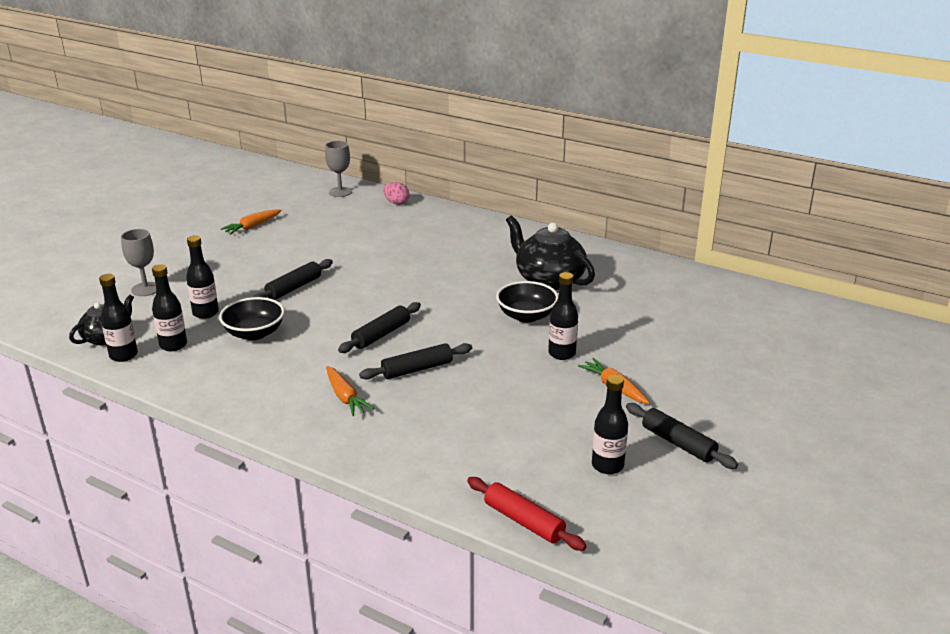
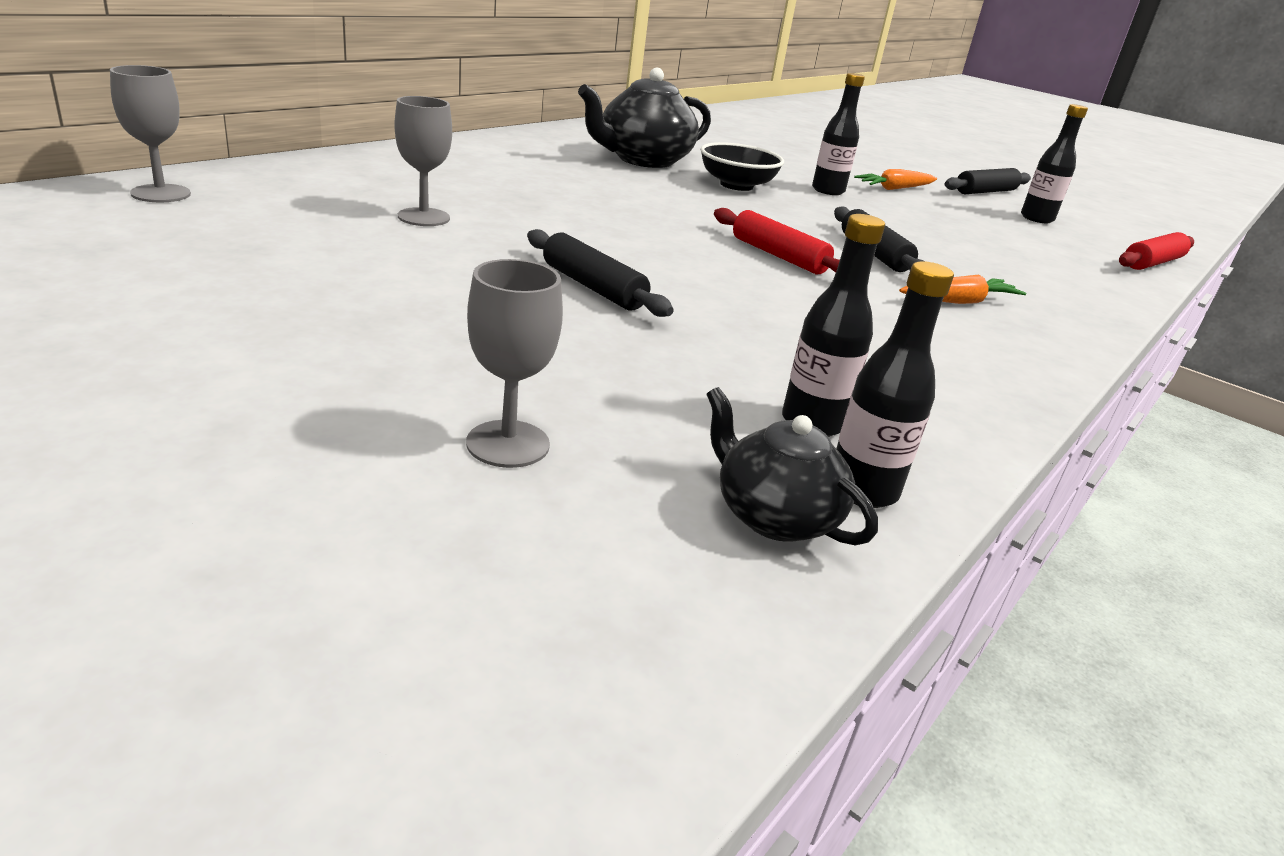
camera: 85 degrees left, 0 degrees up
black bottle [186,235,219,319] -> none
black bowl [219,297,285,340] -> none
orange carrot [221,209,282,235] -> none
black rolling pin [338,302,421,353] -> red rolling pin [714,208,840,274]
pink egg [383,182,409,205] -> none
none -> grey goblet [395,96,452,226]

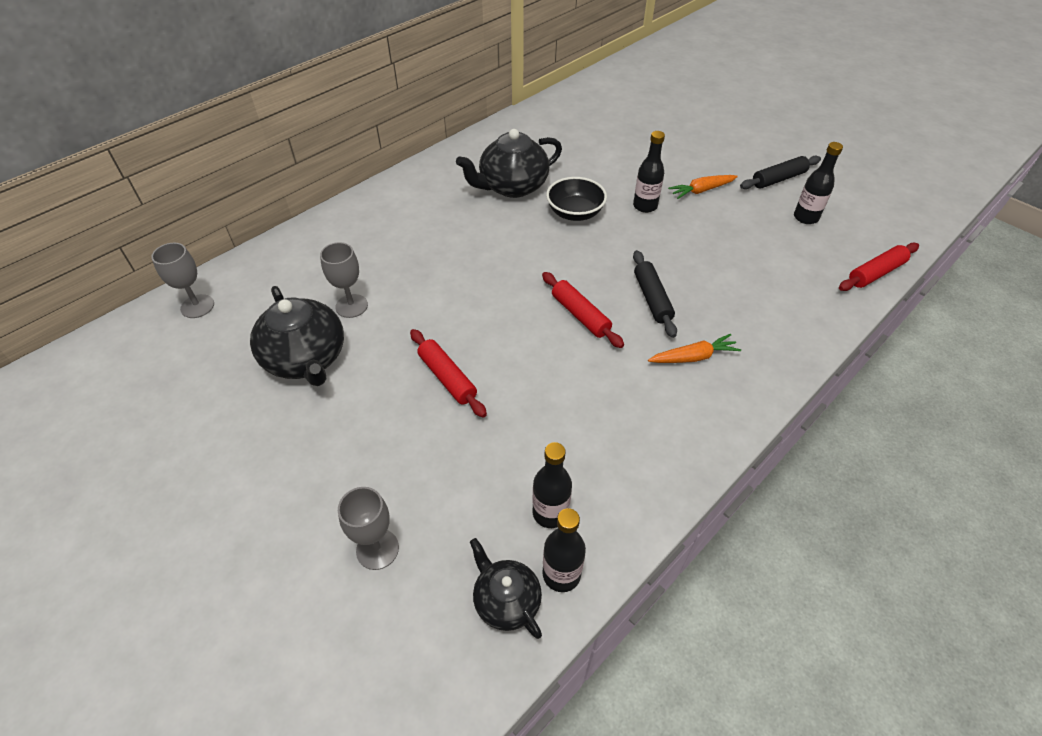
camera: 10 degrees right, 20 degrees up
black rolling pin [527,229,674,317] -> red rolling pin [410,329,487,418]
none -> black teapot [250,286,344,386]

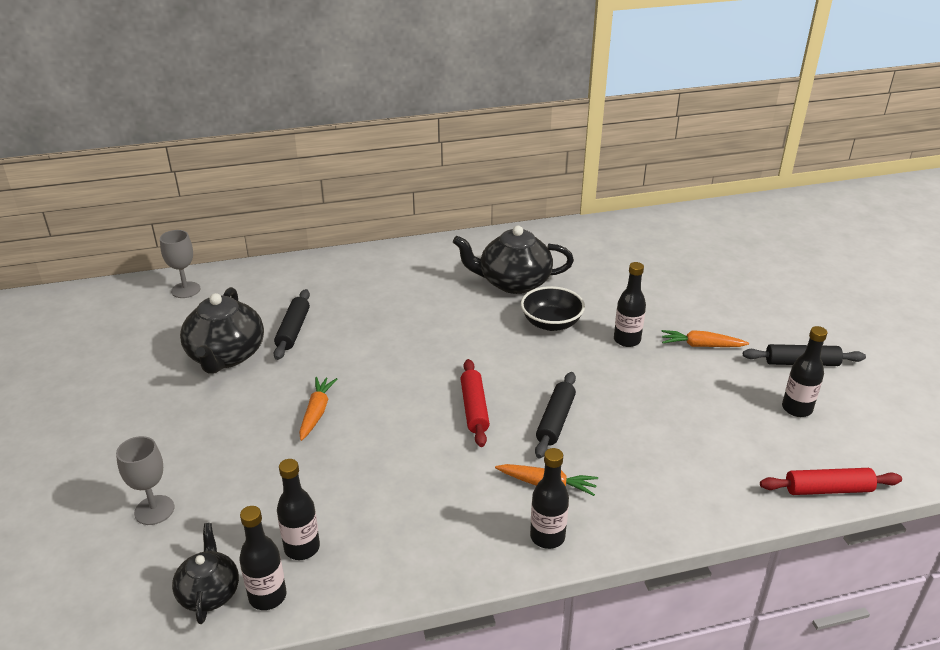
camera: 30 degrees right, 15 degrees down
grey goblet [320,242,368,318] -> black rolling pin [273,289,310,360]
red rolling pin [410,329,487,418] -> orange carrot [299,377,337,441]
none -> black bottle [530,448,569,549]

